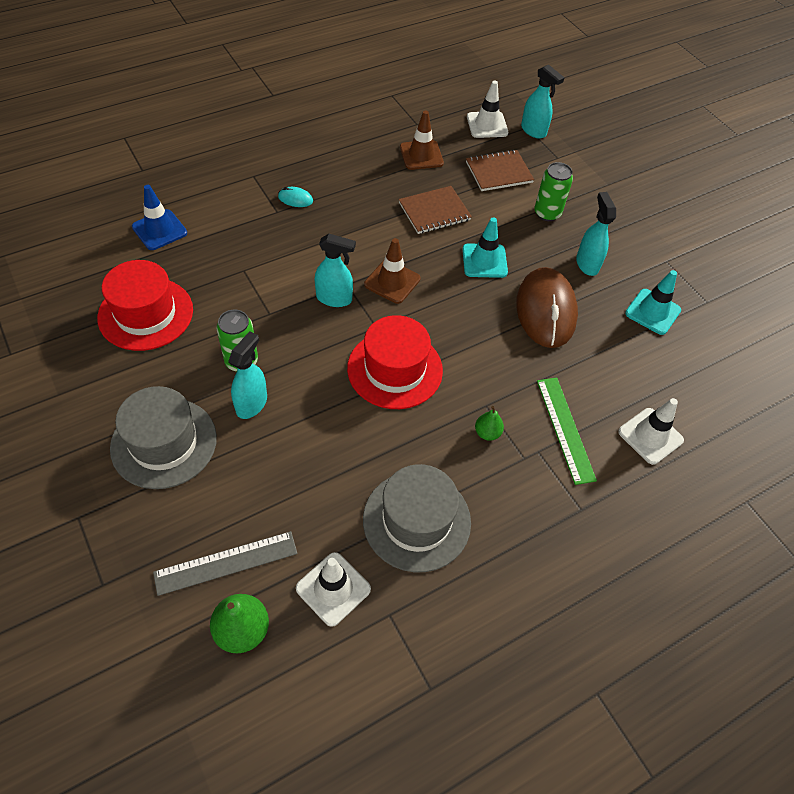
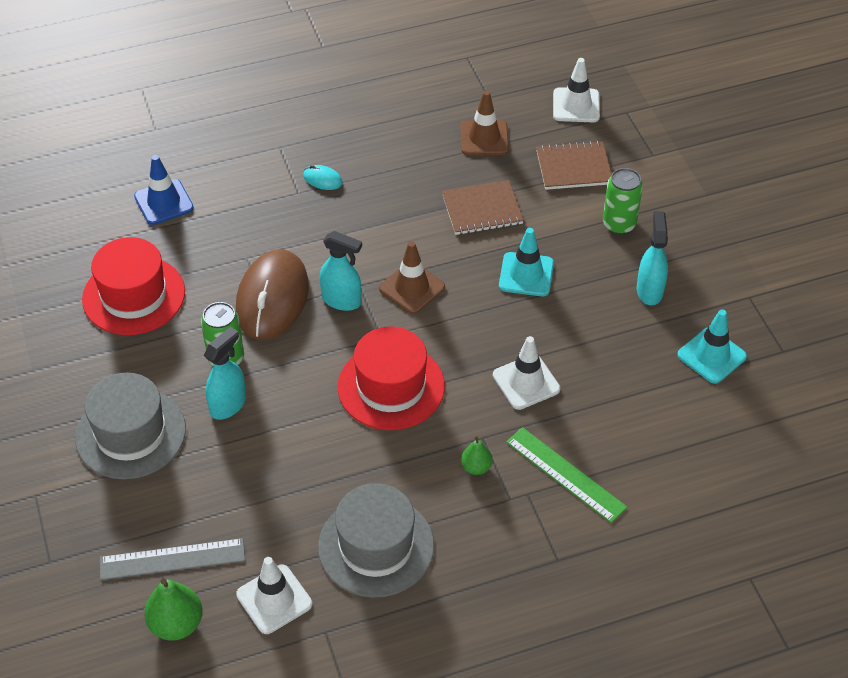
camera: 15 degrees right, 5 degrees down
brown mouse [516,267,578,348] -> brown mouse moved to [236,249,309,340]
turquoise spray bottle [521,64,564,139] -> none
green ruler [537,378,597,485] -> green ruler turned 45 degrees counterclockwise [506,427,627,523]
white traffic cone [618,398,684,465] -> white traffic cone moved to [493,336,560,410]

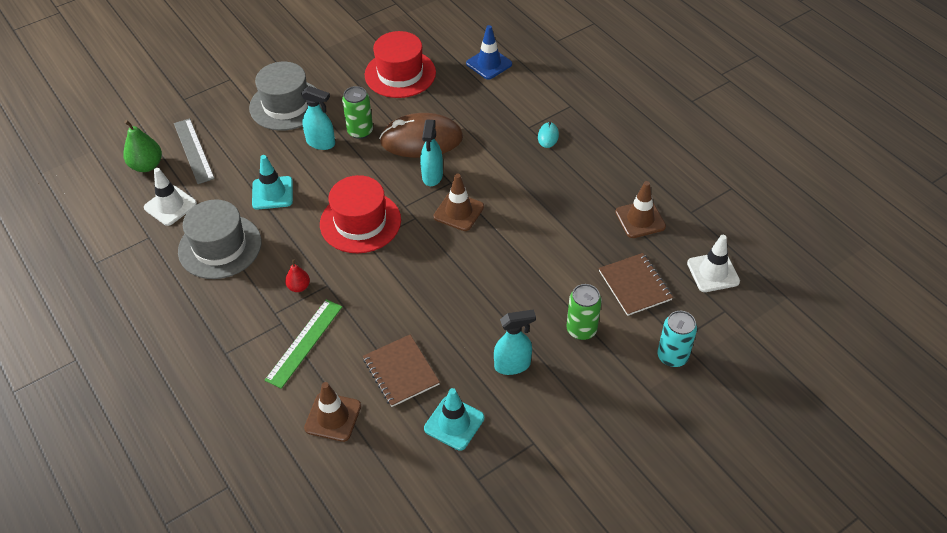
camera: 75 degrees right, 0 degrees up
brown notebook [442,180,524,235] -> brown notebook moved to [363,335,440,407]
green pear [461,435,493,475] -> red pear [285,259,310,292]
white traffic cone [493,336,560,410] -> none
turquoise traffic cone [499,228,554,296] -> turquoise traffic cone moved to [252,155,293,210]
none -> brown traffic cone [304,382,361,442]
none -> turquoise can [657,311,697,367]

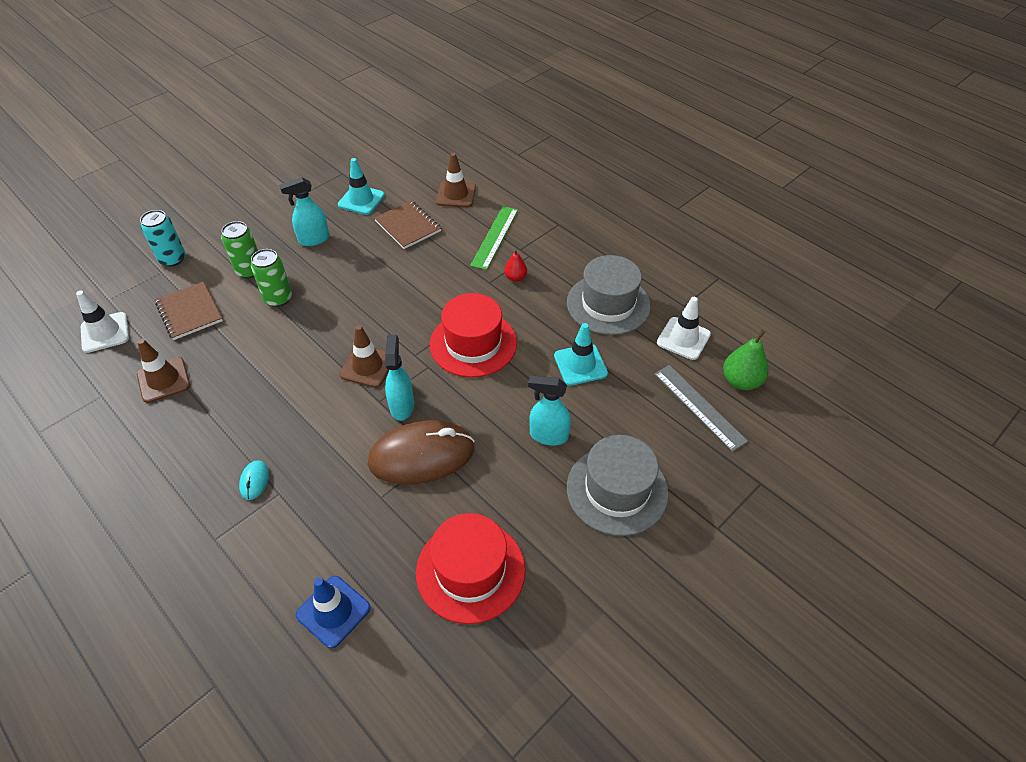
camera: 170 degrees right, 0 degrees up
green can [342,86,373,139] -> green can moved to [251,249,292,307]

